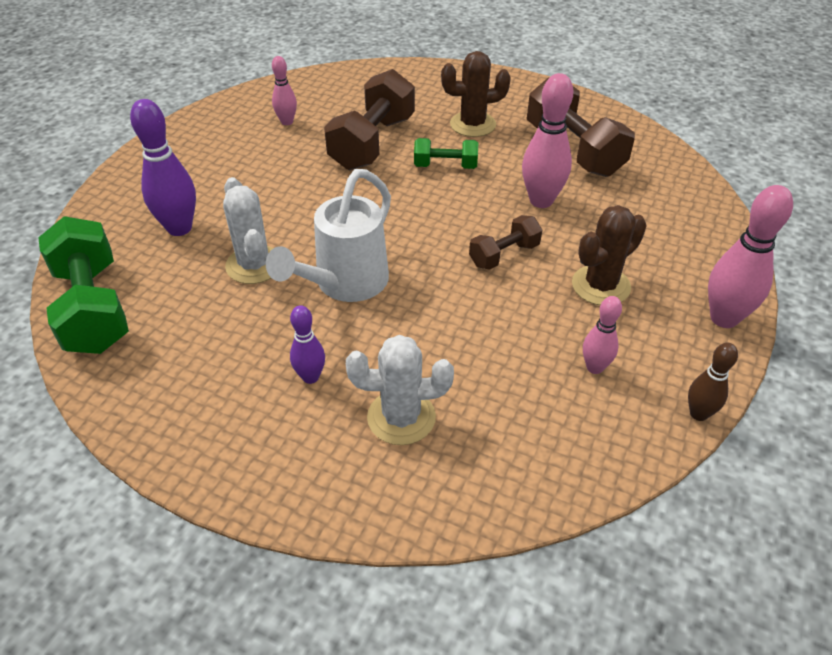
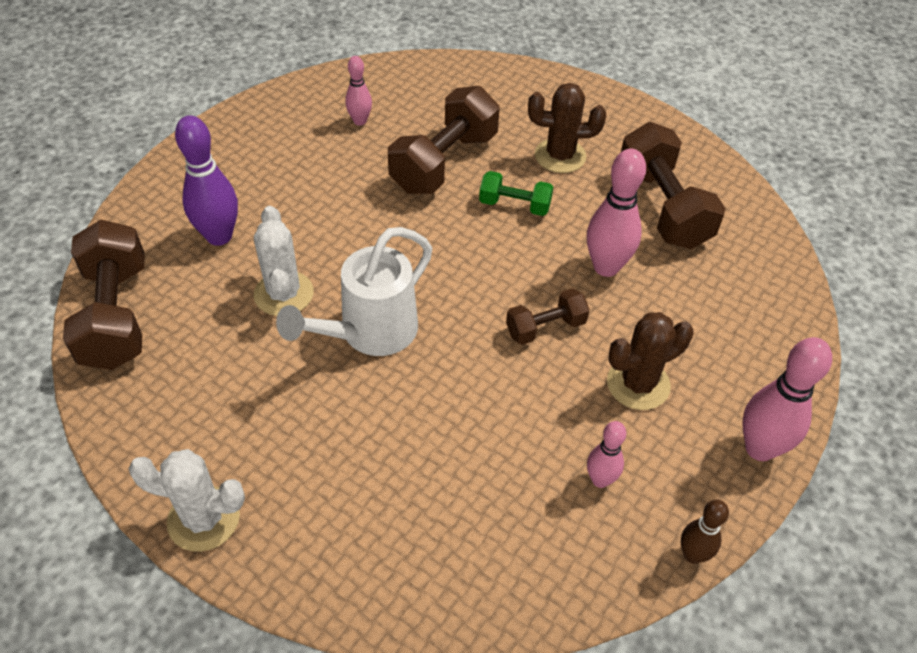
camera: 10 degrees right, 5 degrees up
green dumbbell [38,216,129,354] -> brown dumbbell [63,220,145,370]
purple bowling pin [290,305,325,384] -> none
white cactus [346,335,454,445] -> white cactus moved to [129,449,245,552]

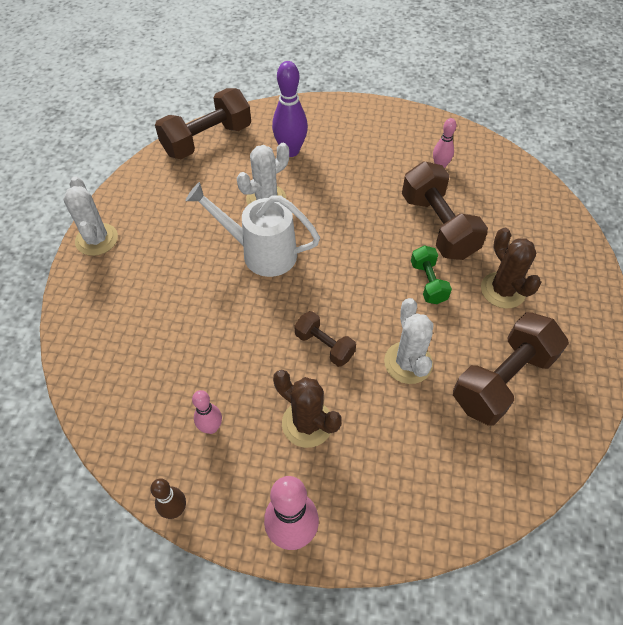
camera: 65 degrees right, 5 degrees up
brown dumbbell [388,86,500,194] -> brown dumbbell turned 60 degrees clockwise [402,161,488,260]
pink bowling pin [587,149,646,277] -> white cactus [384,298,433,384]

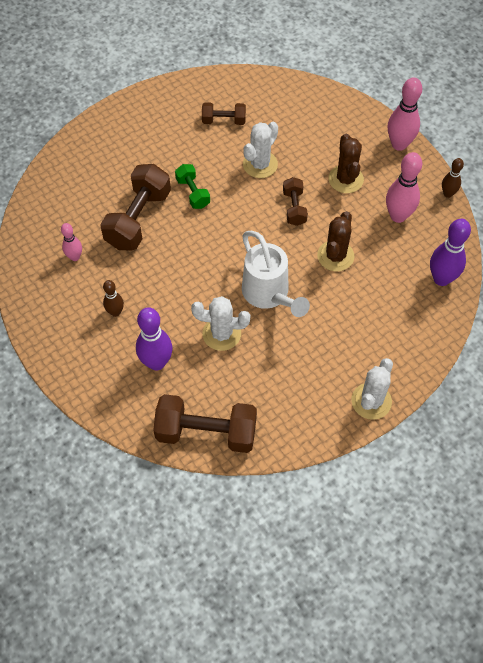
camera: 135 degrees left, 5 degrees up
pink bowling pin [192,390,222,434] -> pink bowling pin [386,152,422,223], size x1.73
green dumbbell [411,245,452,304] -> green dumbbell turned 60 degrees counterclockwise [175,164,210,209]
brown dumbbell [453,312,569,425] -> brown dumbbell [202,103,246,125], size x0.54
brown cactus [481,228,541,308] -> brown cactus moved to [317,211,354,271]
none -> brown bowling pin [103,280,124,317]
none -> purple bowling pin [430,219,471,286]

